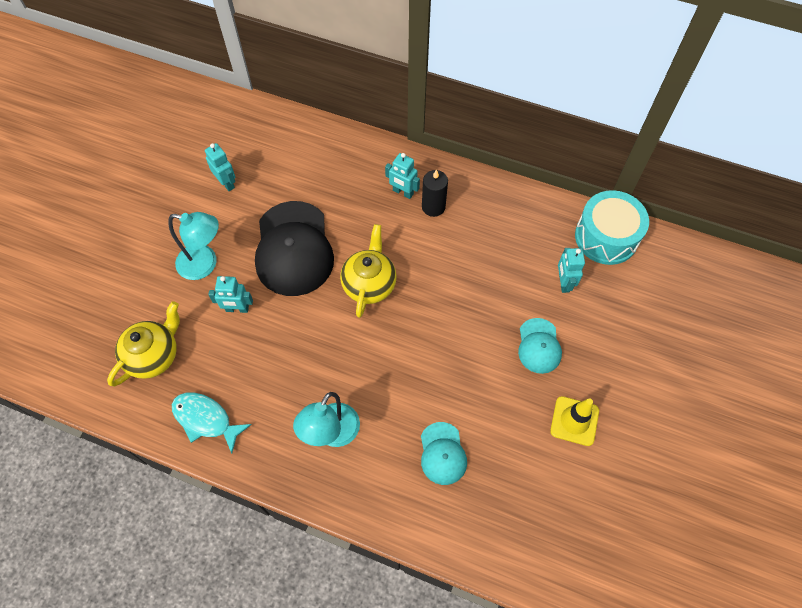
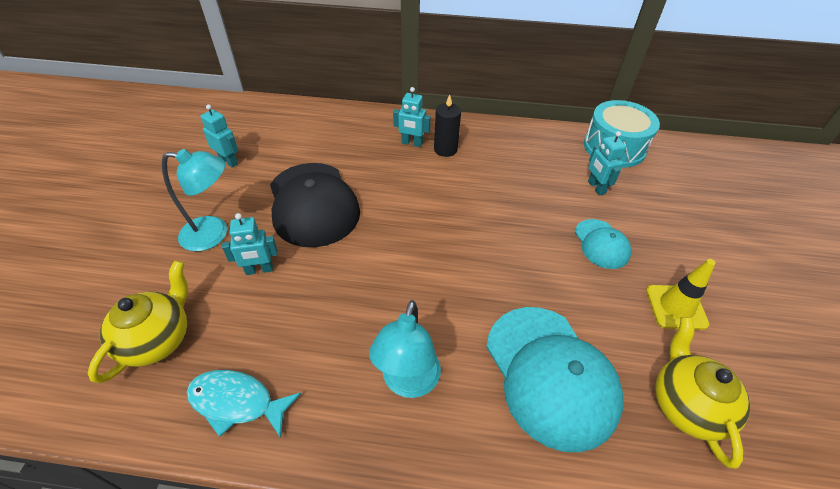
camera: 15 degrees left, 15 degrees down
yellow teapot [340,224,397,318] -> yellow teapot moved to [655,317,750,468]
turquoise cap [421,422,467,485] -> turquoise cap [486,307,623,452], size x1.94

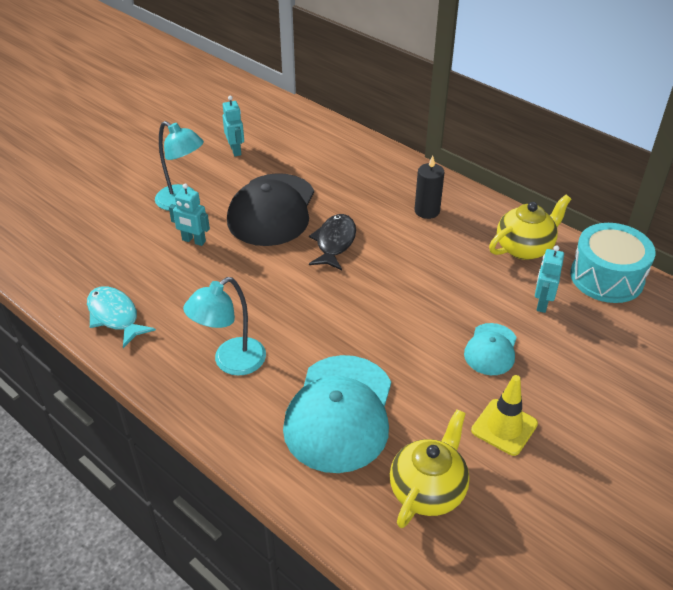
camera: 35 degrees right, 5 degrees down
yellow teapot [88,260,188,383] -> yellow teapot moved to [489,195,571,260]
turquoise robot [393,87,431,147] -> none
none -> black fish [309,214,356,270]

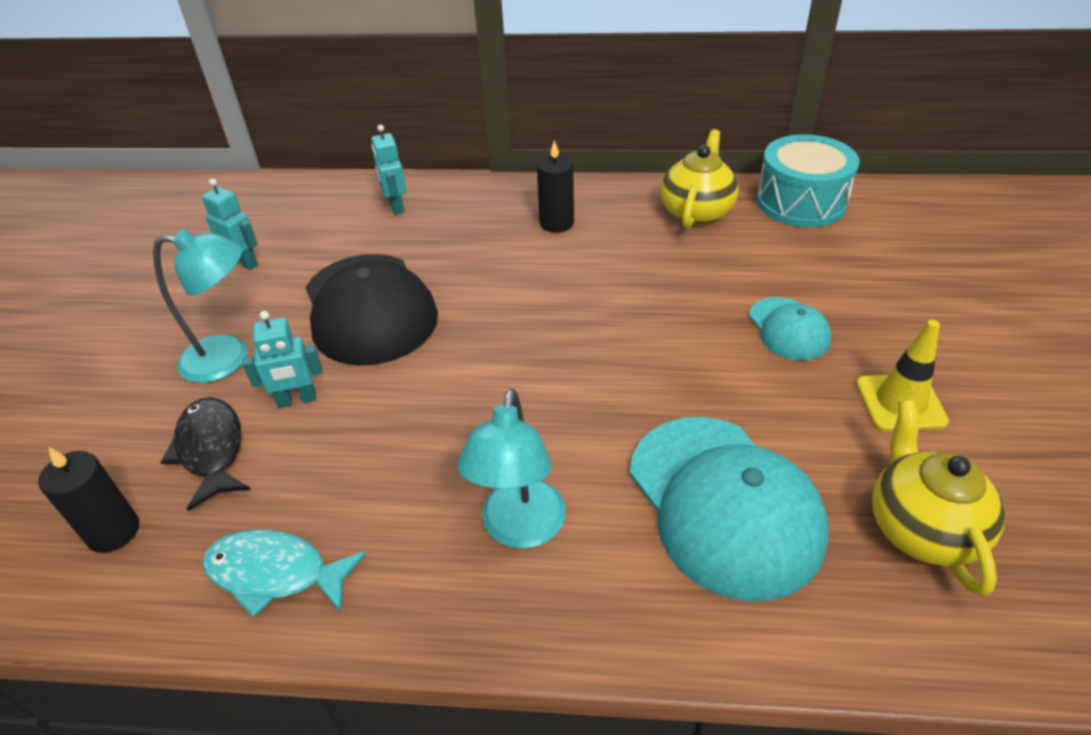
camera: 35 degrees left, 0 degrees up
black fish [309,214,356,270] -> black fish moved to [161,397,251,511]
turquoise robot [535,245,564,313] -> turquoise robot moved to [371,125,407,215]
none -> black candle [38,447,139,553]

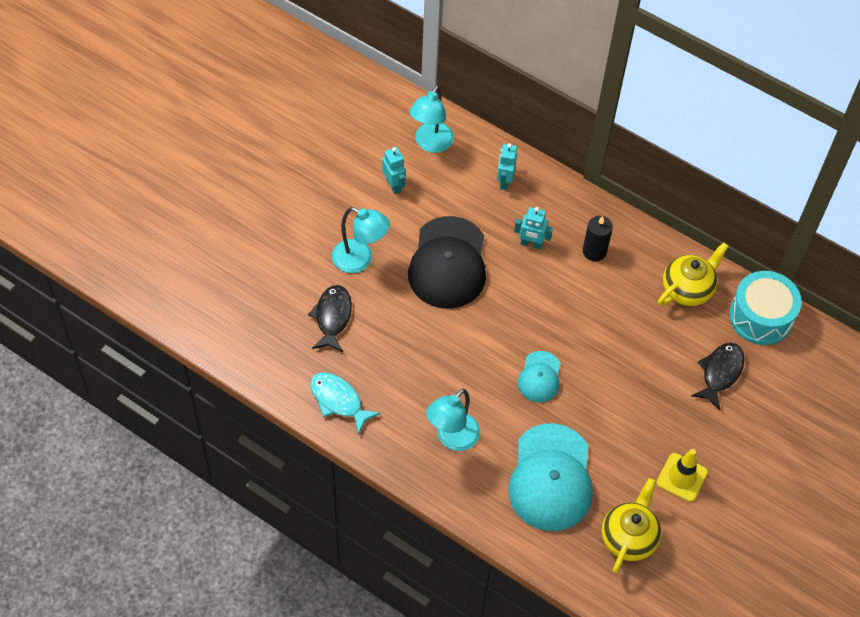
camera: 25 degrees right, 15 degrees up
black candle [38,447,139,553] -> none
turquoise robot [243,311,322,408] -> turquoise robot moved to [514,207,553,249]
turquoise cap [749,297,832,360] -> turquoise cap moved to [518,351,561,402]
none -> turquoise lamp [409,85,454,153]
none -> black fish [691,343,744,410]

